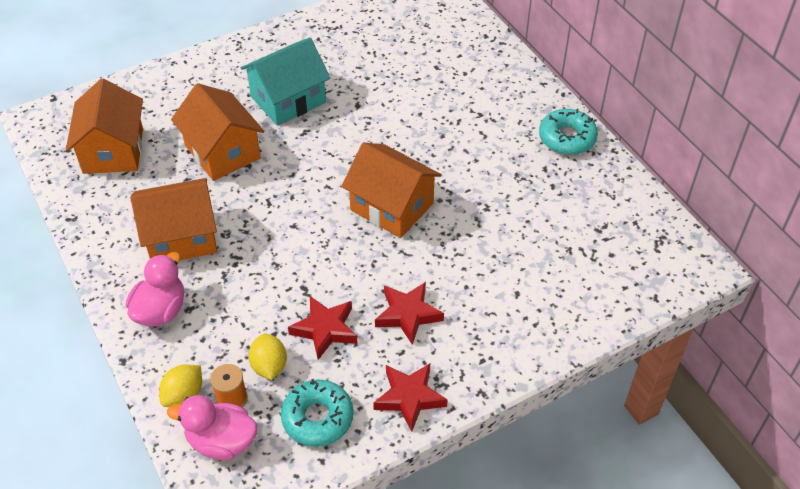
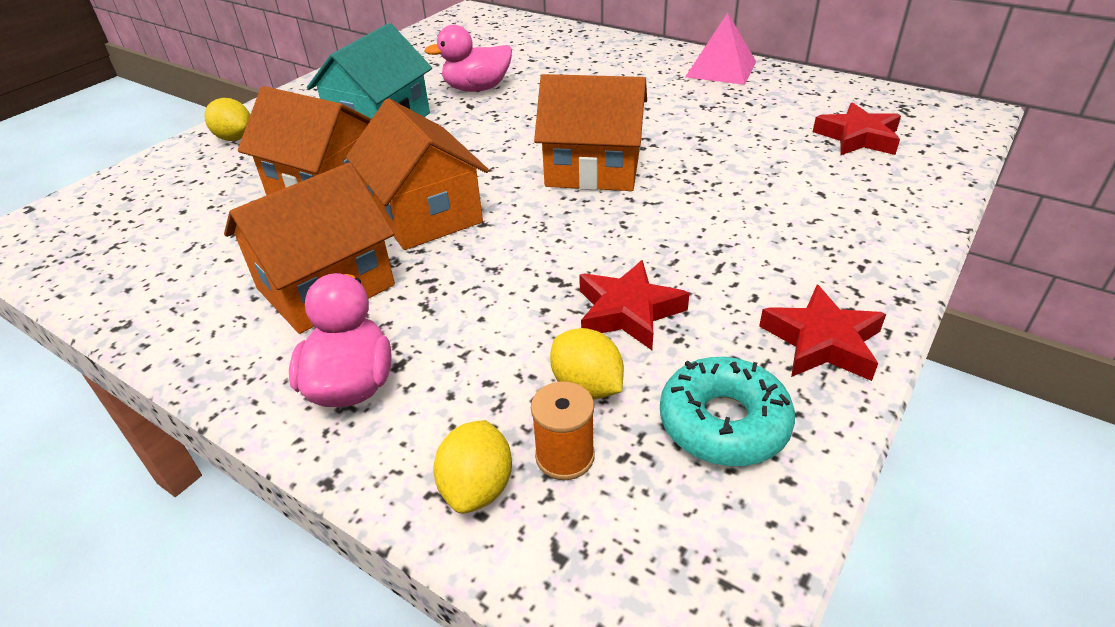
camera: 25 degrees left, 10 degrees down
orange house [66,78,143,174] -> orange house moved to [346,98,489,250]
pink duck [167,395,257,460] -> pink duck moved to [425,25,512,92]
red star [375,282,444,345] -> red star moved to [813,102,901,155]
turquoise donut [539,109,598,155] -> pink pyramid [685,13,756,85]
none -> yellow lemon [204,98,250,141]

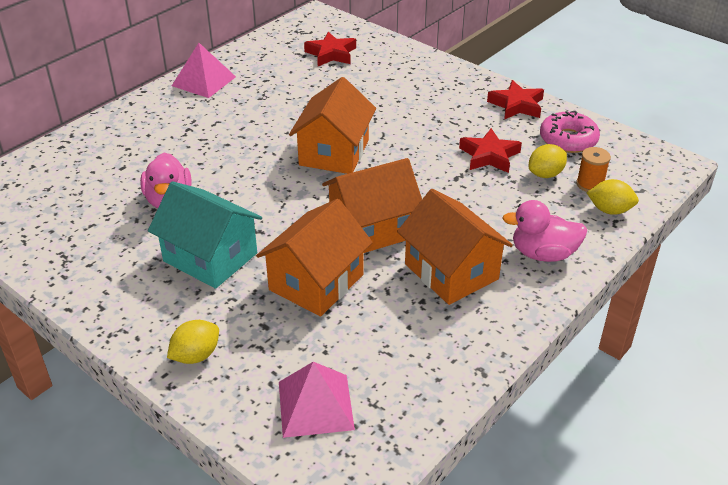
camera: 85 degrees left, 0 degrees up
turquoise donut [660,357,795,466] -> pink donut [540,111,600,153]
none -> pink pyramid [279,362,355,438]

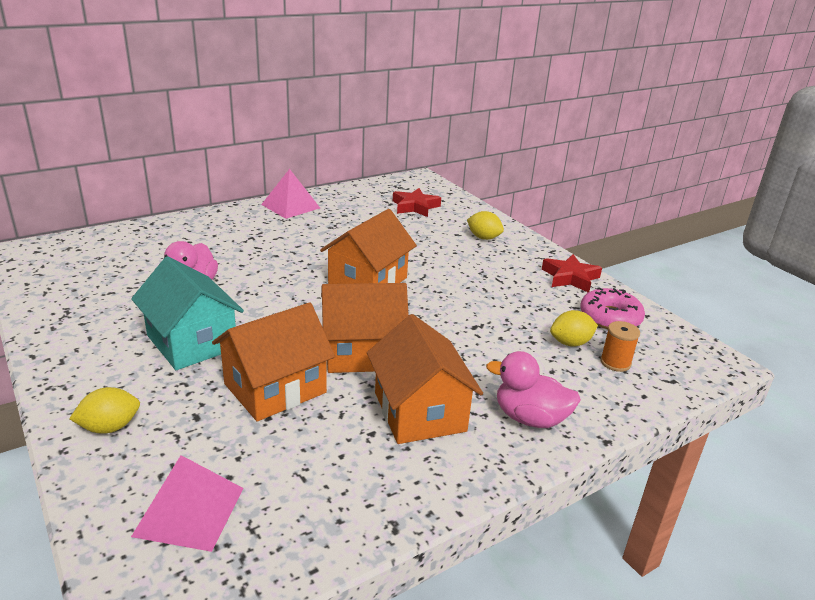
camera: 15 degrees right, 10 degrees down
red star [459,128,522,173] -> none
yellow lemon [587,179,639,215] -> yellow lemon moved to [467,211,504,240]

